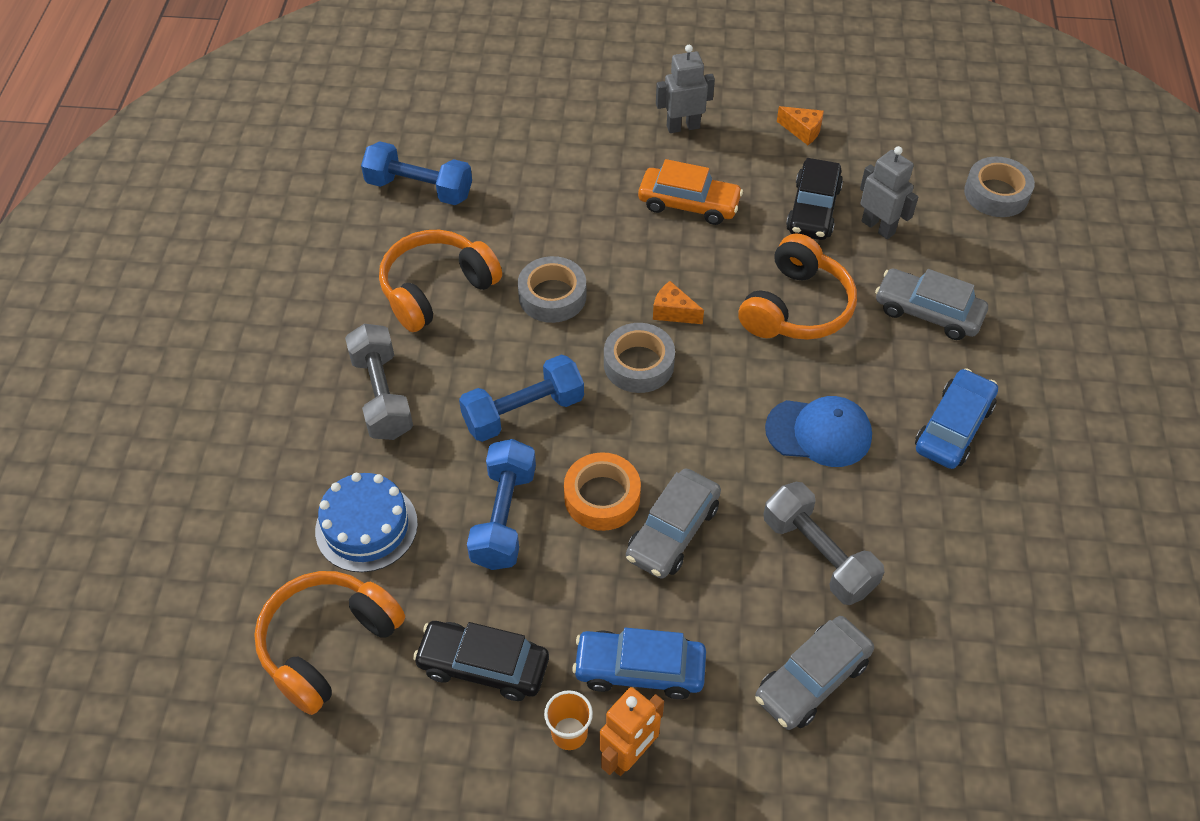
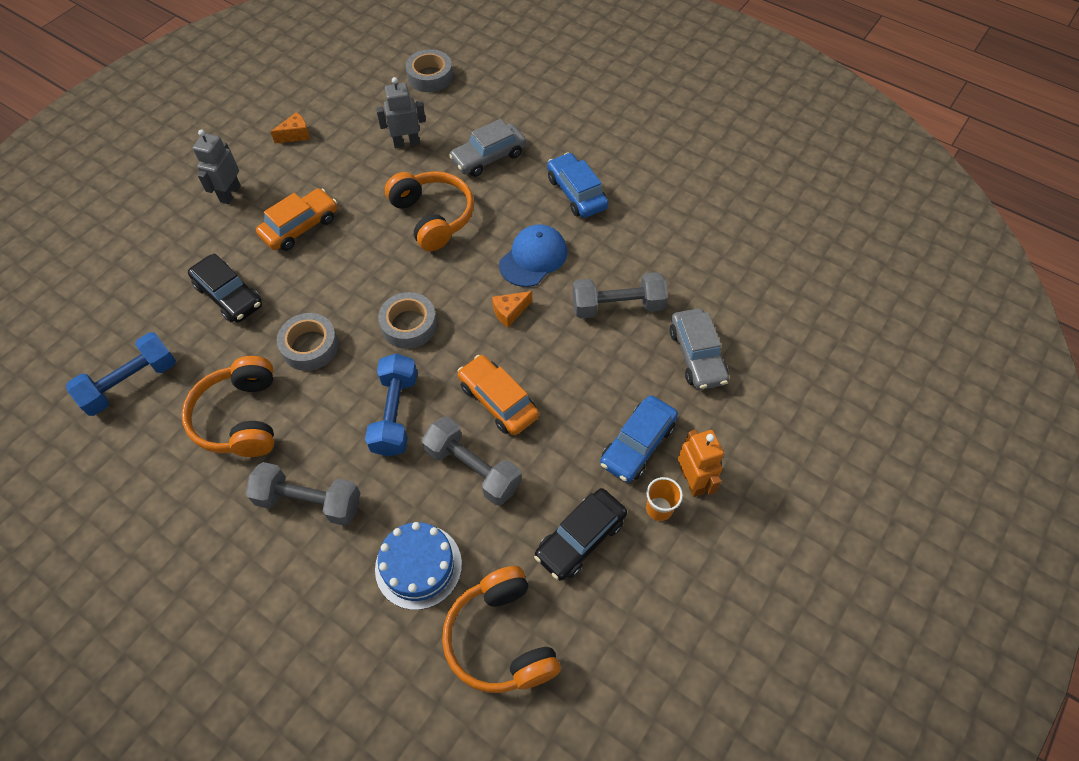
camera: 60 degrees left, 5 degrees up
blue dumbbell [467,439,536,570] -> grey dumbbell [422,416,521,505]
orange tape [564,452,641,531] -> orange car [457,355,539,435]
grey car [626,469,721,579] -> none
orange cheese [653,281,704,324] -> orange cheese moved to [492,291,532,328]
black car [786,158,843,240] -> black car moved to [188,253,262,322]

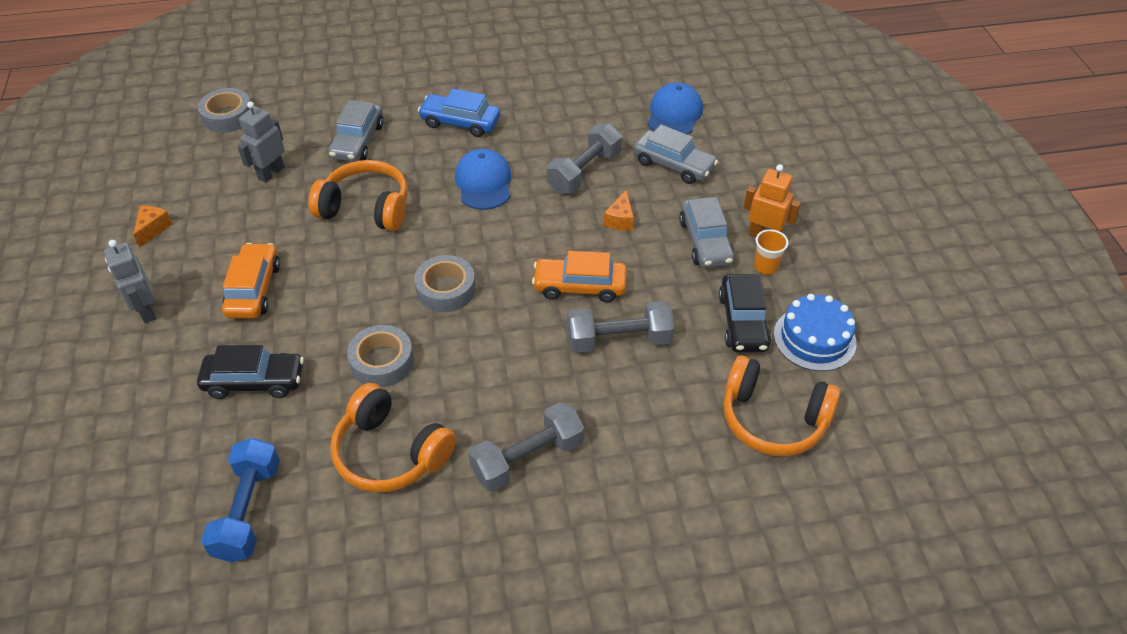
camera: 45 degrees left, 10 degrees down
blue dumbbell [365,353,417,457] -> none
blue cake [375,522,462,610] -> blue cake moved to [774,294,856,371]
orange cheese [492,291,532,328] -> orange cheese moved to [604,190,634,231]
blue car [600,396,678,483] -> grey car [679,197,735,268]
none -> blue cap [647,83,703,135]

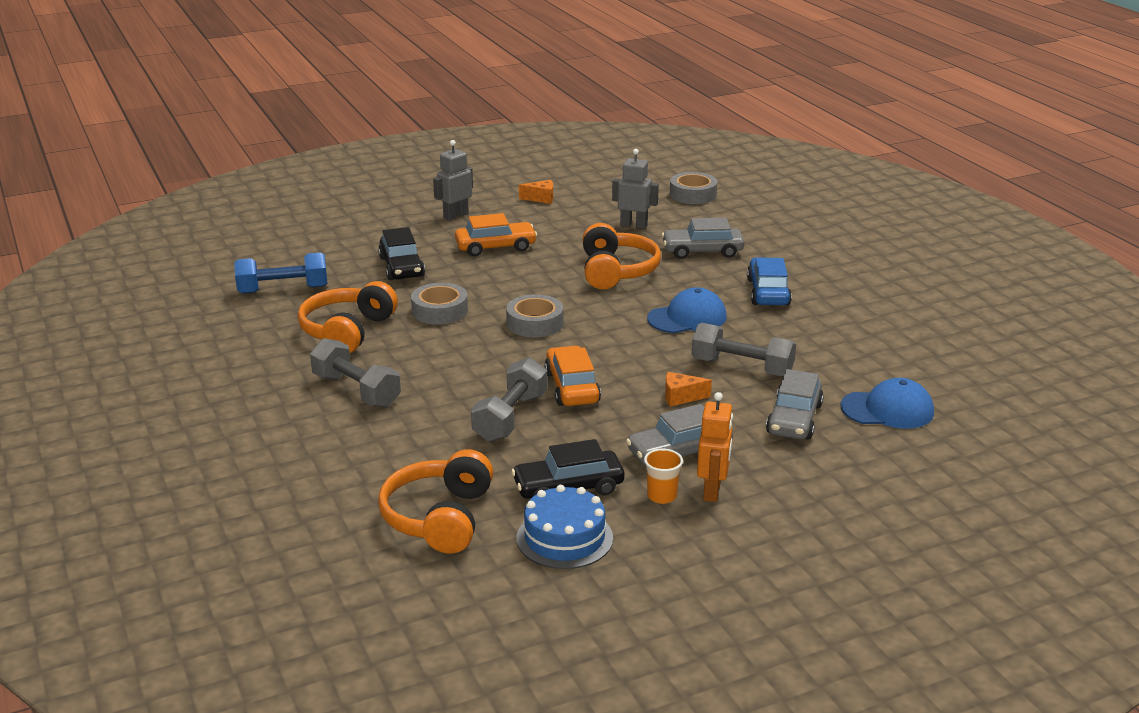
camera: 75 degrees right, 20 degrees down
grey dumbbell [568,301,674,353] -> grey dumbbell turned 45 degrees clockwise [471,357,547,442]

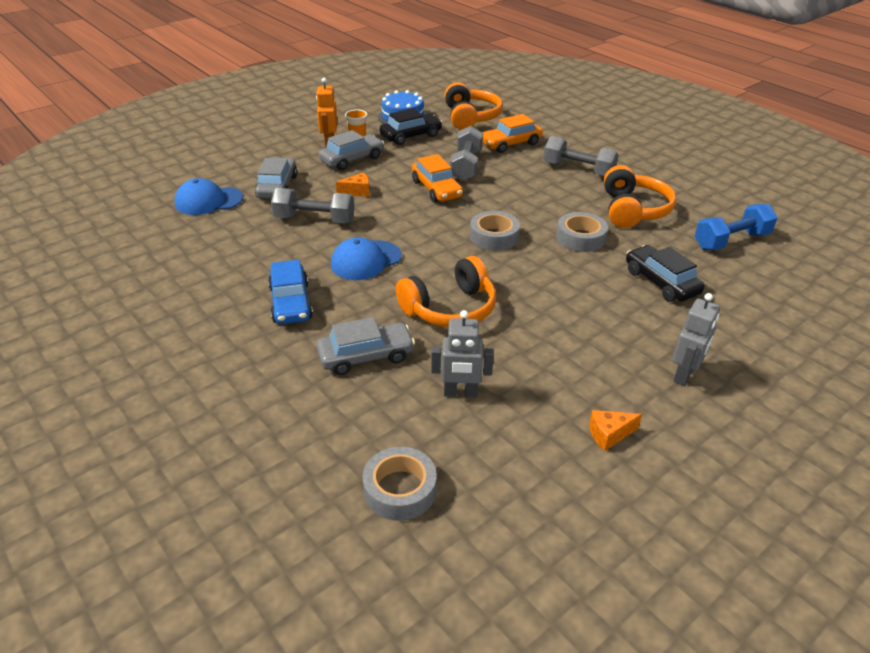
camera: 165 degrees right, 10 degrees up
orange car [455,213,537,256] -> orange car moved to [482,114,543,153]
orange headphones [583,223,661,289] -> orange headphones turned 105 degrees counterclockwise [396,256,496,328]

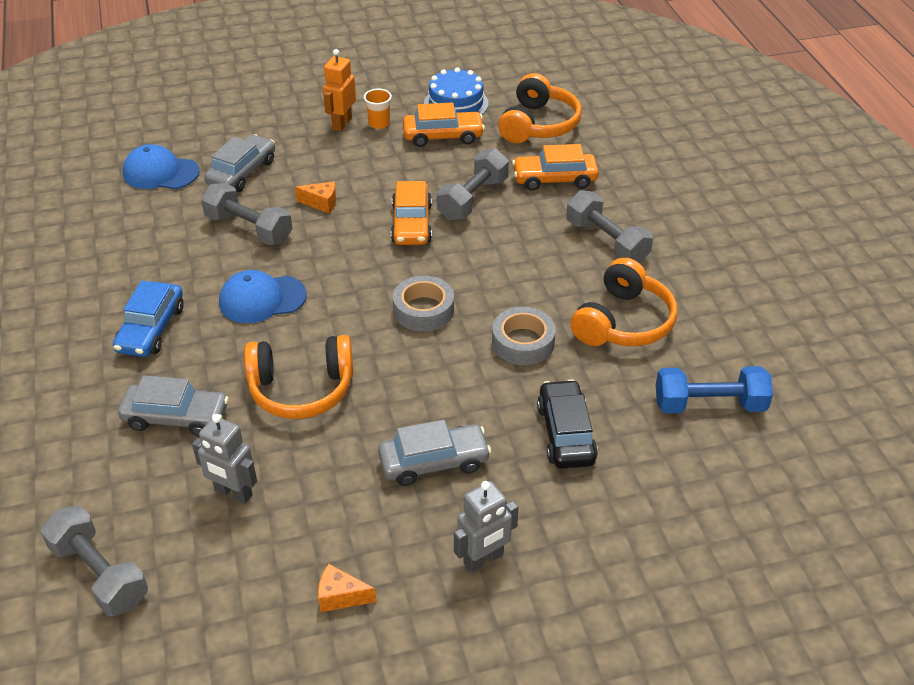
camera: 25 degrees right, 5 degrees up
grey car [319,130,384,170] -> grey car moved to [378,420,491,486]
grey tape [363,447,437,521] -> grey dumbbell [40,505,148,616]
black car [380,108,443,145] -> orange car [403,102,485,147]

